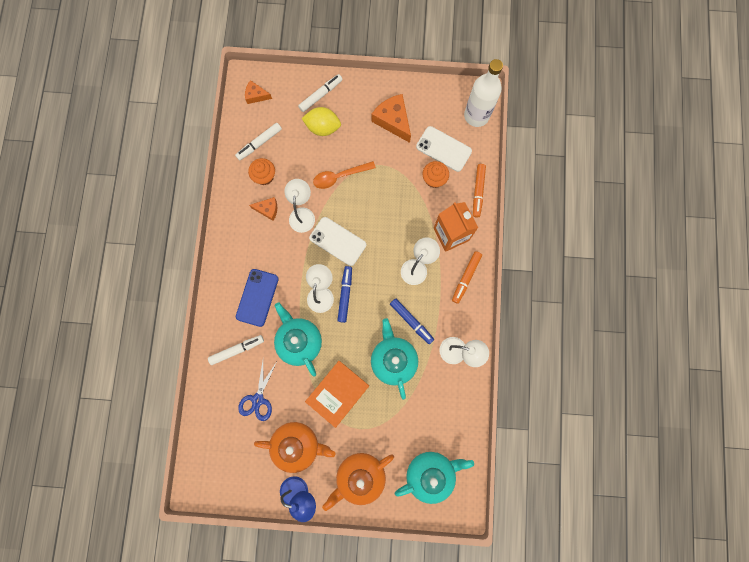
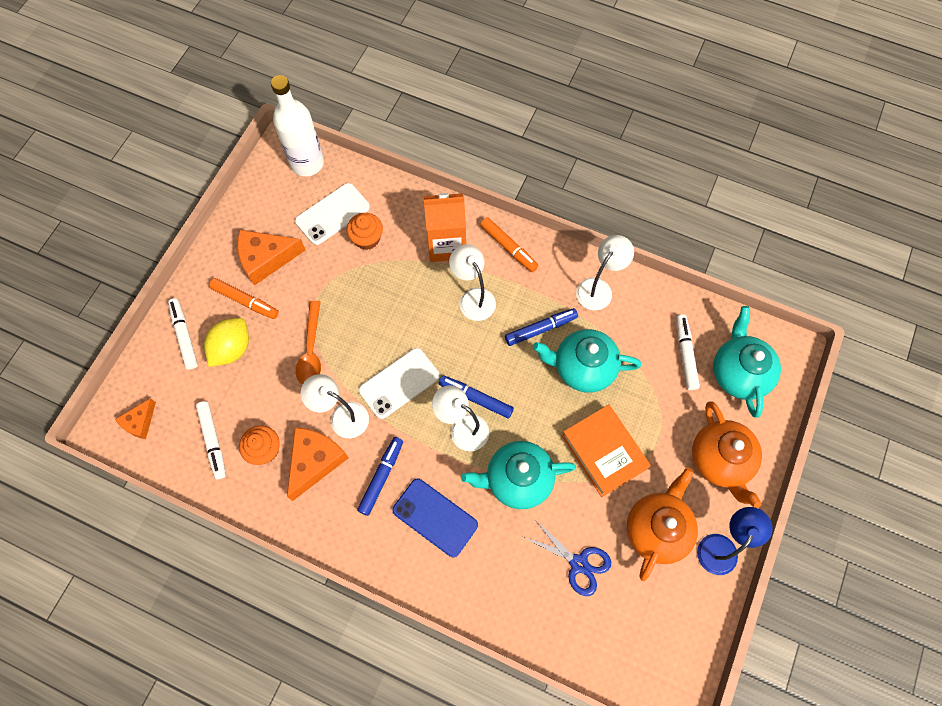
camera: 70 degrees left, 10 degrees down
white marker [208,335,264,365] -> white marker moved to [676,315,700,390]
orange cheese [249,197,277,221] -> orange cheese [287,427,348,501], size x1.74
orange marker [473,164,486,218] -> orange marker moved to [209,278,279,319]
none -> blue marker [357,437,403,516]

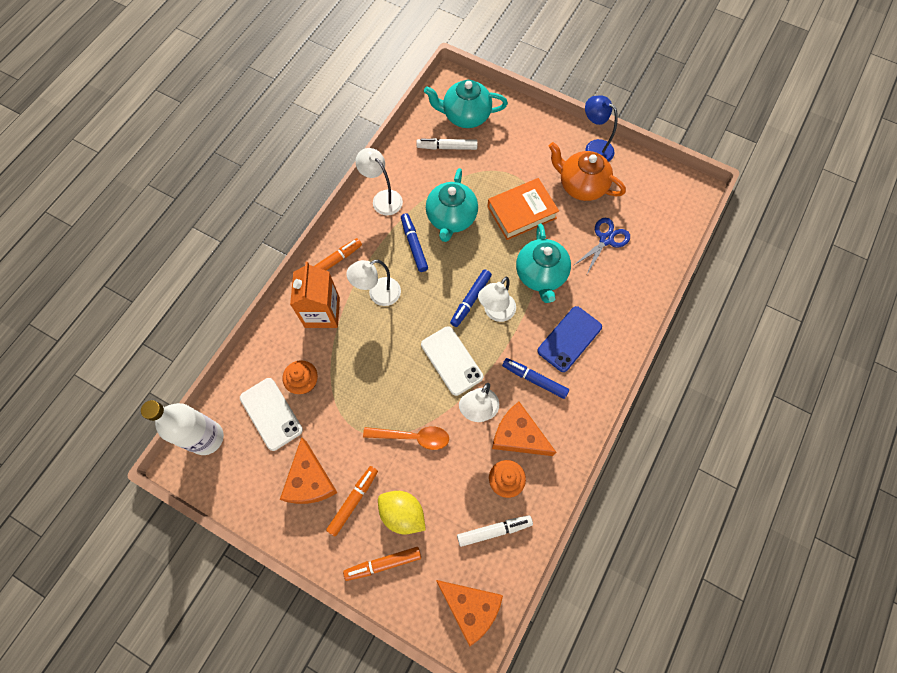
camera: 85 degrees left, 0 degrees up
orange cheese [115,398,156,439] -> orange cheese [436,580,503,647], size x1.74
white marker [168,298,198,370] -> orange marker [343,547,421,581]
orange teapot [692,402,762,508] -> none

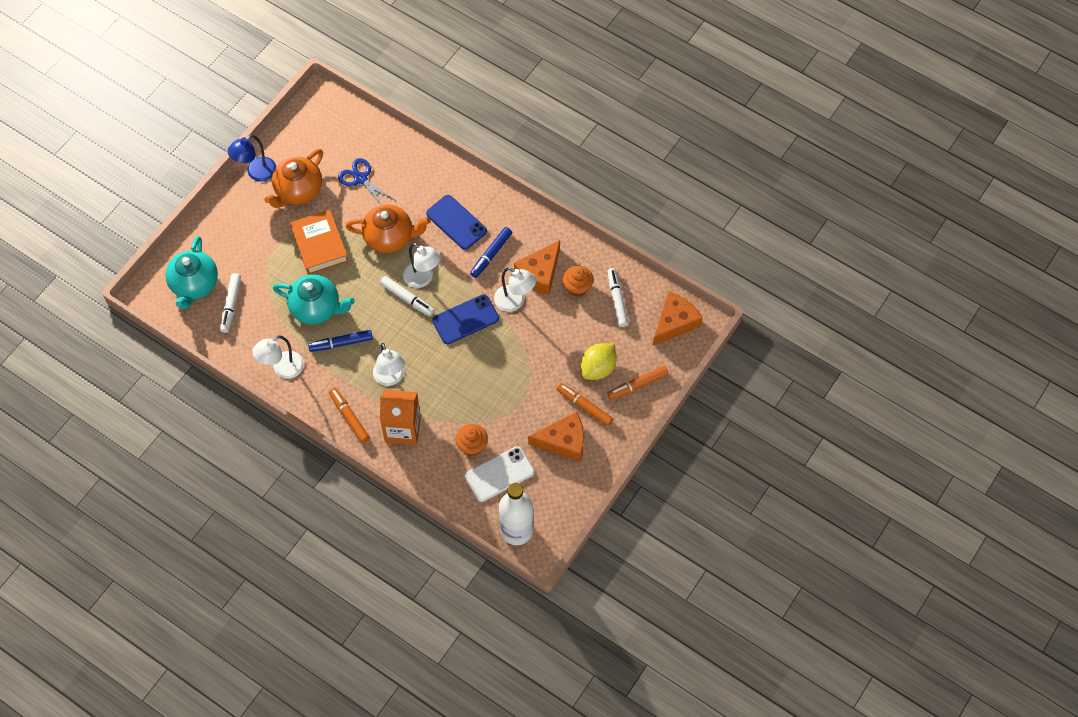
camera: 85 degrees left, 5 degrees down
orange marker [343,547,421,581] -> orange marker turned 75 degrees clockwise [607,366,668,400]
orange spoon [363,426,449,450] -> none
white phone [421,326,483,396] -> blue phone [432,294,499,344]
blue marker [450,269,492,327] -> white marker [380,276,434,316]
turquoise teapot [516,224,571,303] -> orange teapot [346,204,431,253]

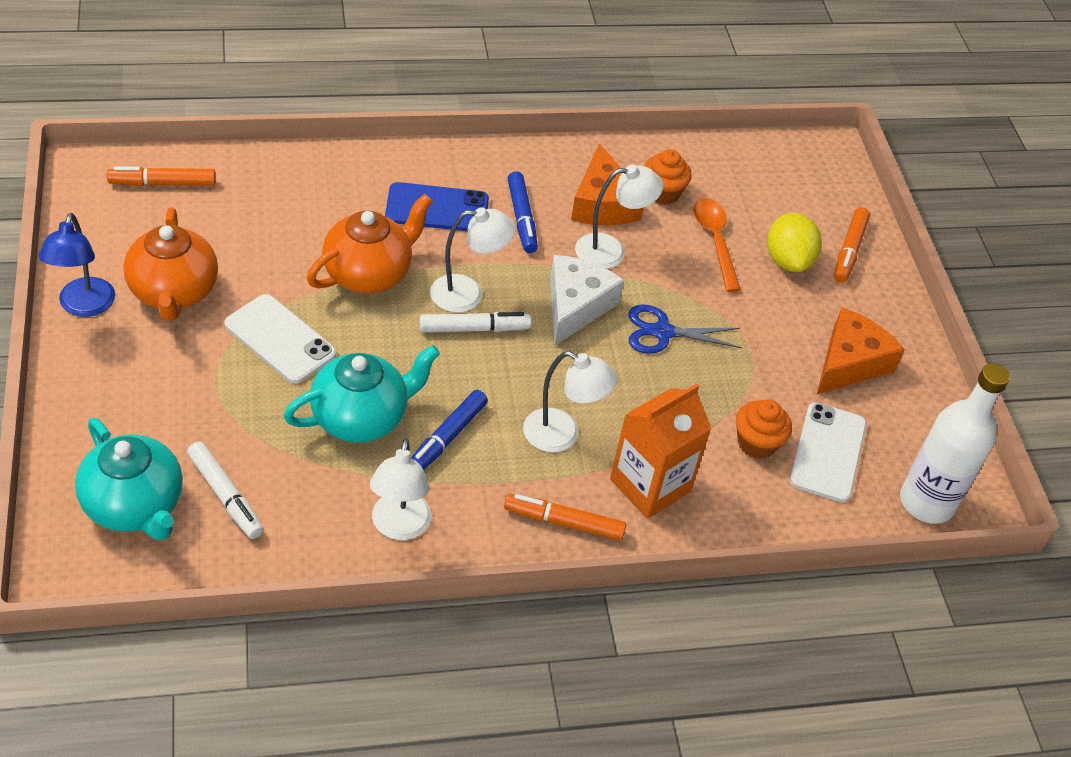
camera: 50 degrees left, 15 degrees down
orange book [290,210,349,275] -> white phone [224,294,336,384]
blue scissors [338,158,395,205] -> blue scissors moved to [628,304,742,354]
blue phone [432,294,499,344] -> white cheese [550,255,624,346]
orange marker [556,383,613,426] -> orange marker moved to [107,166,216,186]
white marker [608,268,628,327] -> none
orange cheese [653,291,703,346] -> none
none -> orange spoon [693,198,741,292]

